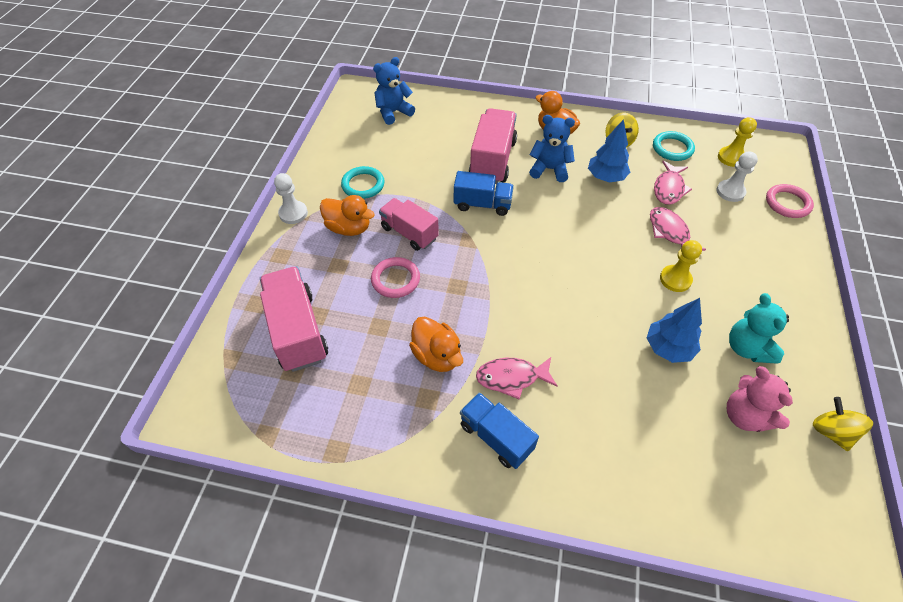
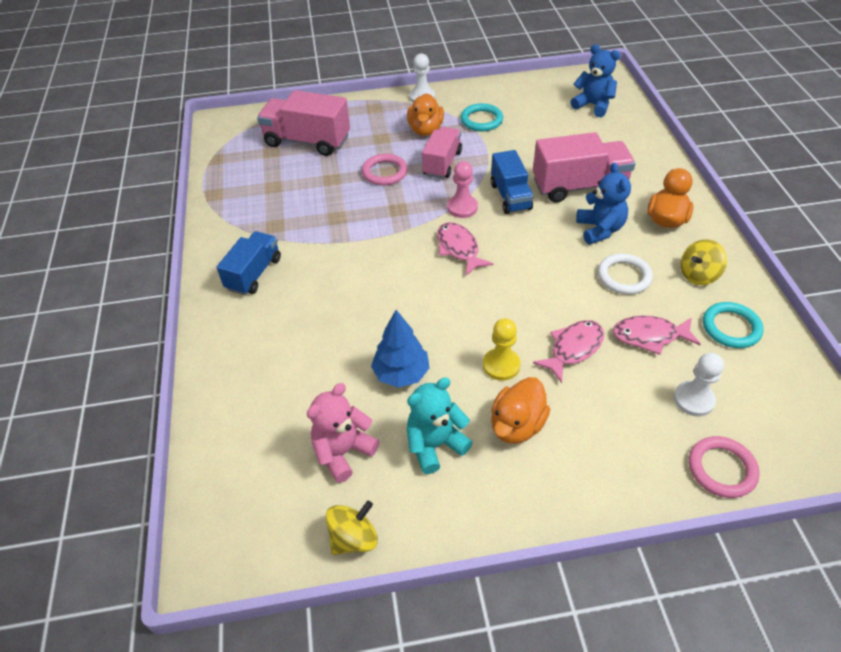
camera: 70 degrees right, 5 degrees down
pink truck [260,266,328,372] -> pink truck turned 120 degrees counterclockwise [257,90,350,156]
orange duck [409,316,463,372] -> orange duck moved to [491,377,550,444]
pink fish [476,357,558,399] -> pink fish moved to [437,222,494,275]
blue tree [588,119,630,183] -> white ring [598,253,653,295]
yellow pawn [718,117,757,167] -> none
none -> pink pawn [447,161,478,218]

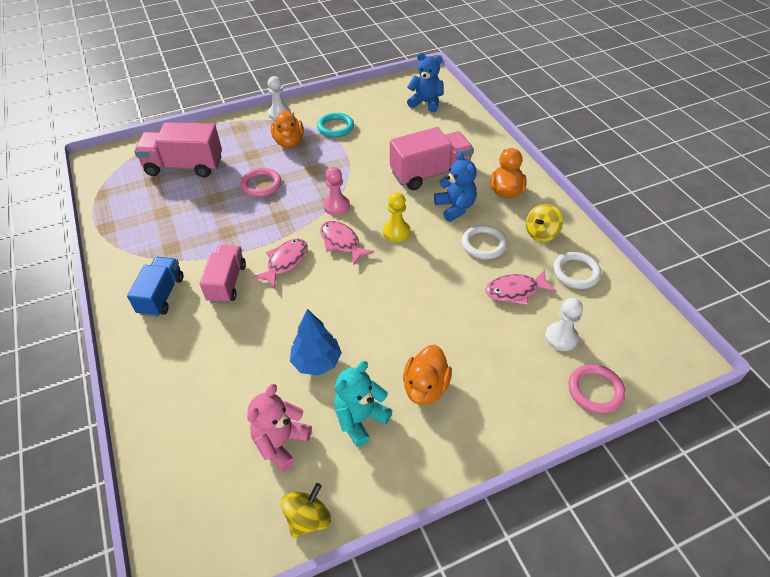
camera: 15 degrees left, 0 degrees up
pink truck [422,127,462,179] -> pink truck moved to [200,245,246,304]
yellow pawn [483,318,521,381] -> yellow pawn moved to [383,192,410,242]
blue truck [491,150,534,214] -> none
pink fish [533,320,604,383] -> pink fish moved to [252,238,308,288]
turquoise ring [703,302,764,348] -> white ring [553,252,601,289]

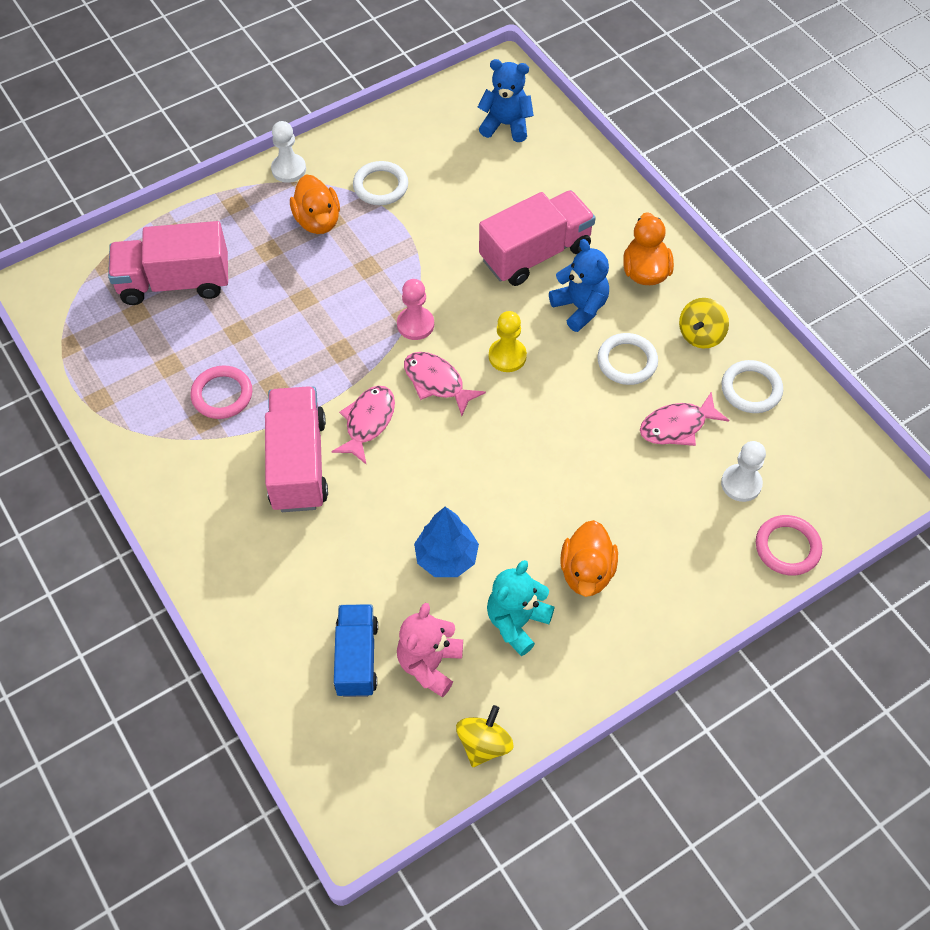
camera: 10 degrees left, 10 degrees up
blue truck [127,257,183,317] -> blue truck moved to [334,604,378,697]
pink truck [200,245,246,304] -> pink truck [265,386,328,512], size x1.50
pink ring [240,168,281,197] -> pink ring moved to [190,366,252,419]
turquoise ring [317,113,354,137] -> white ring [353,161,408,205]

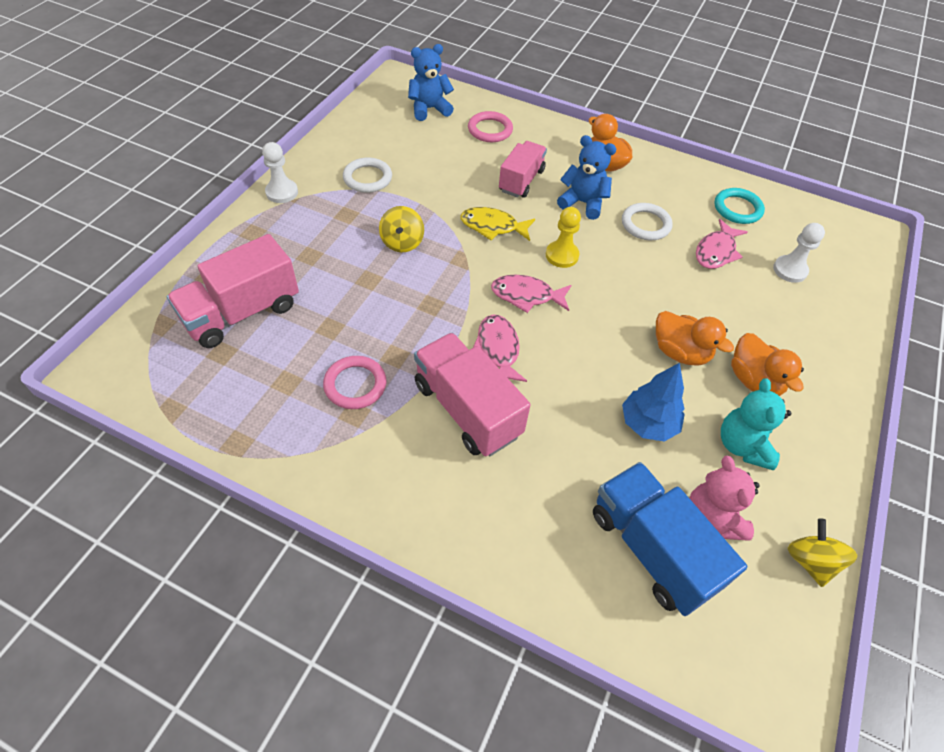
camera: 35 degrees left, 5 degrees down
orange duck [290,175,340,234] -> orange duck moved to [656,311,734,366]
blue truck [334,604,378,697] -> blue truck [593,462,747,616], size x1.50
pink pawn [397,279,434,340] -> none
pink truck [479,190,596,286] -> pink truck [499,141,547,198], size x0.67
yellow spinning top [679,298,729,349] -> yellow spinning top moved to [379,206,424,252]
white ring [721,360,783,413] -> turquoise ring [714,188,765,224]
pink ring [756,515,822,576] -> pink ring moved to [468,111,513,142]
none -> yellow fish [460,207,535,241]

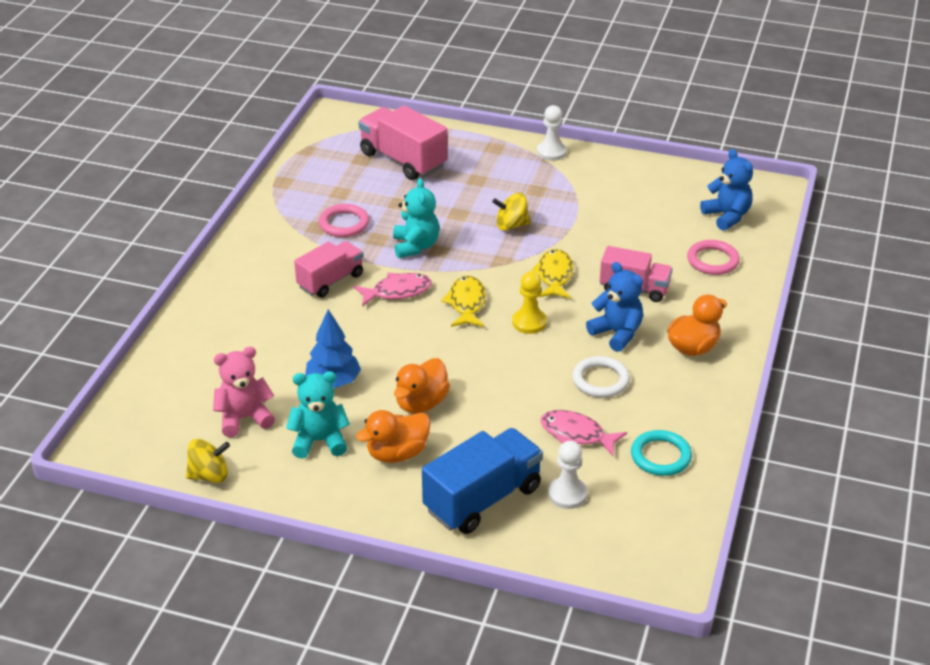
camera: 85 degrees right, 15 degrees down
white ring [343,157,392,193] -> none
pink truck [414,333,530,456] -> pink truck [294,241,363,298], size x0.67
pink fish [491,275,571,313] -> yellow fish [441,275,486,327]
blue teddy bear [557,135,616,220] -> blue teddy bear turned 60 degrees counterclockwise [586,262,643,352]
blue truck [593,462,747,616] -> blue truck moved to [422,428,543,534]
none -> turquoise teddy bear [393,178,439,258]

